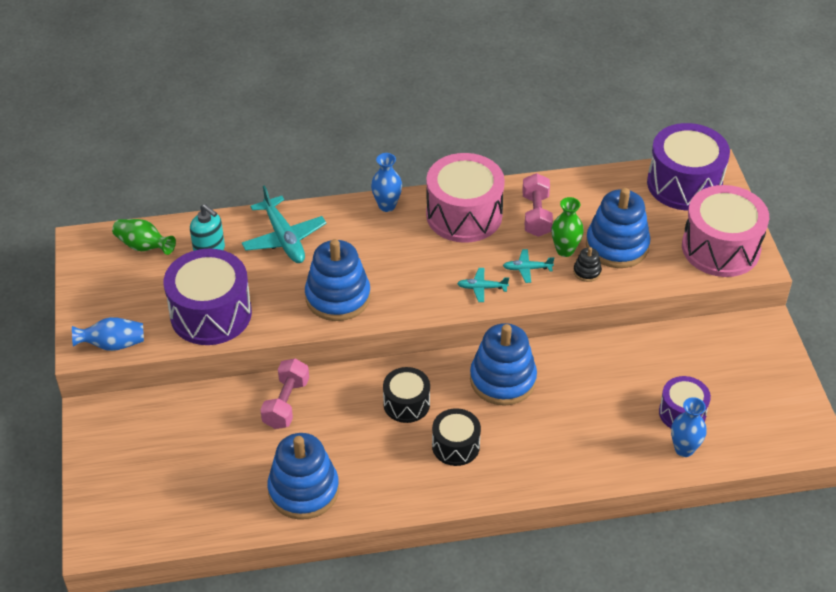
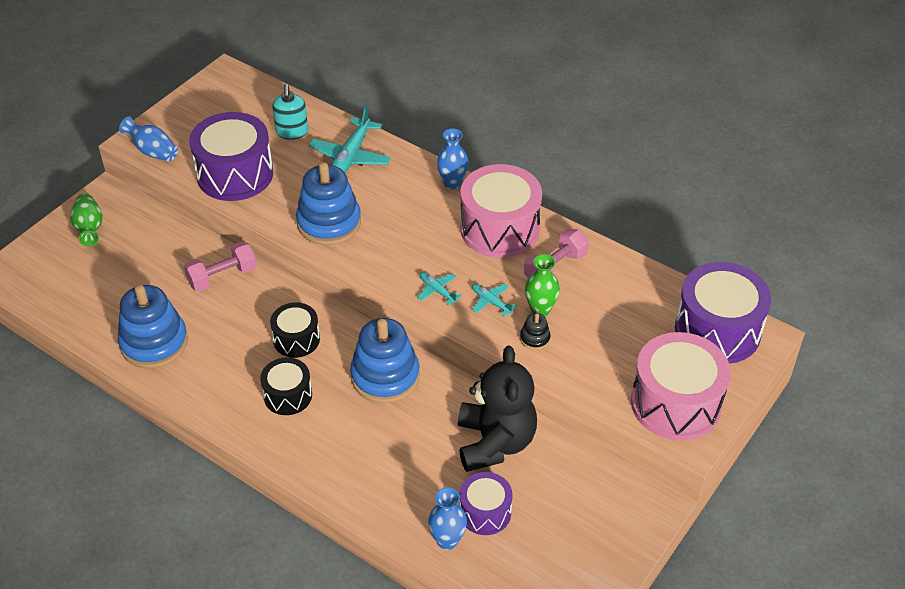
camera: 45 degrees right, 0 degrees up
green vase [112,219,176,255] -> green vase moved to [70,193,103,246]
blue stacking toy [586,188,650,268] -> none
none -> black teddy bear [458,346,537,472]

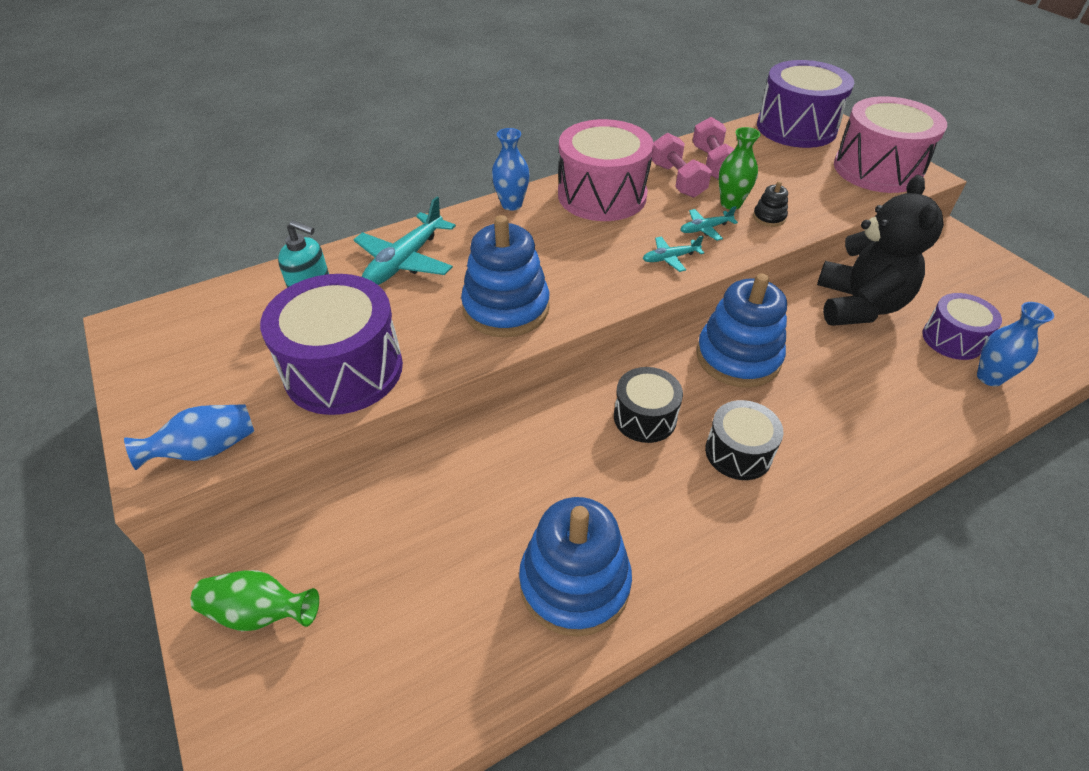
camera: 65 degrees left, 0 degrees up
pink dumbbell [184,241,257,292] -> pink dumbbell moved to [693,117,734,180]
turquoise plane [309,105,391,173] -> turquoise plane turned 75 degrees clockwise [353,197,456,285]
black teddy bear [458,346,537,472] -> black teddy bear turned 75 degrees clockwise [817,175,944,326]

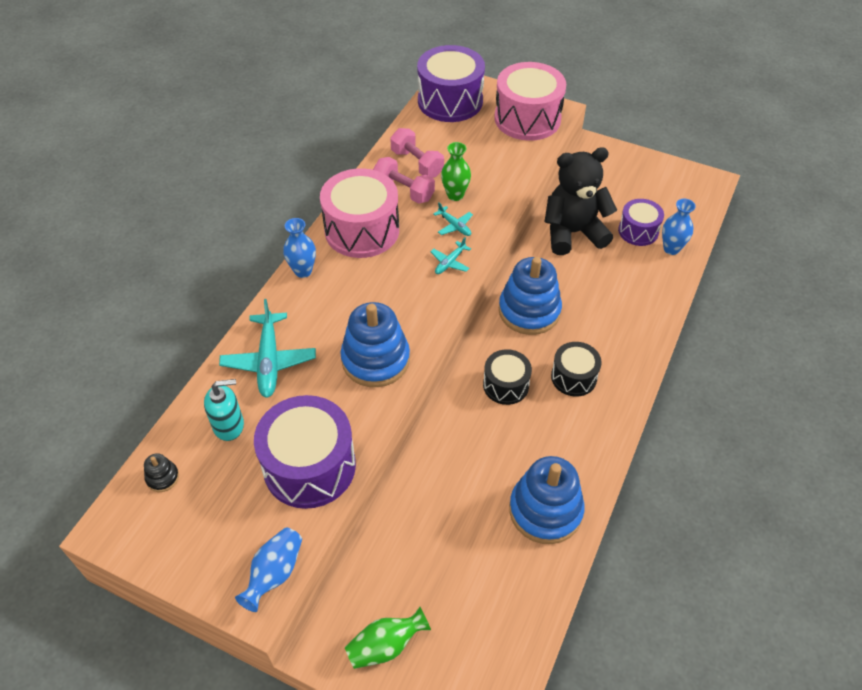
camera: 35 degrees left, 5 degrees up
turquoise plane [680,206,738,241] -> turquoise plane turned 75 degrees counterclockwise [434,202,473,236]
black stacking toy [753,181,788,227] -> black stacking toy moved to [144,453,179,492]
black teddy bear [817,175,944,326] -> black teddy bear turned 75 degrees counterclockwise [544,147,617,255]

